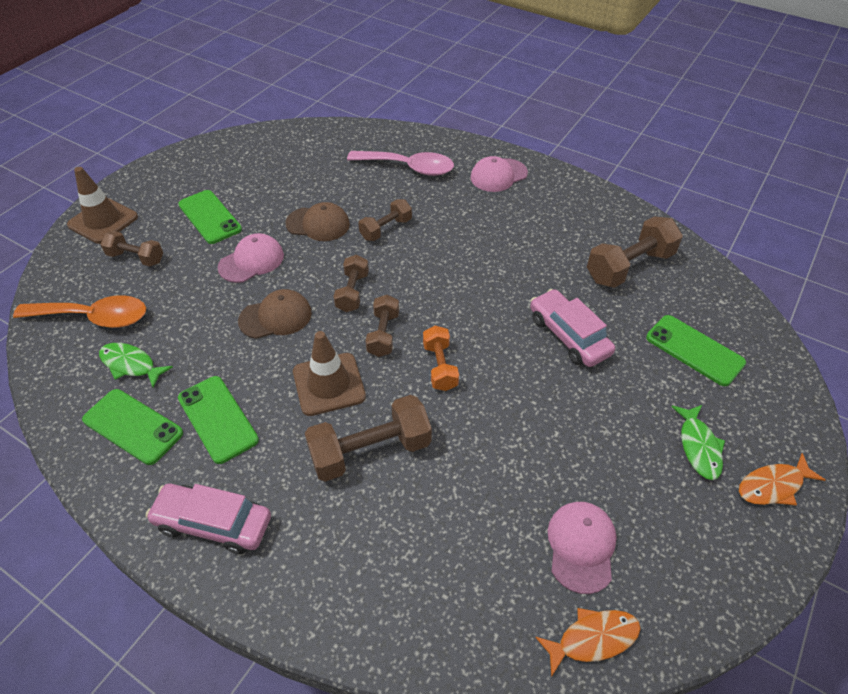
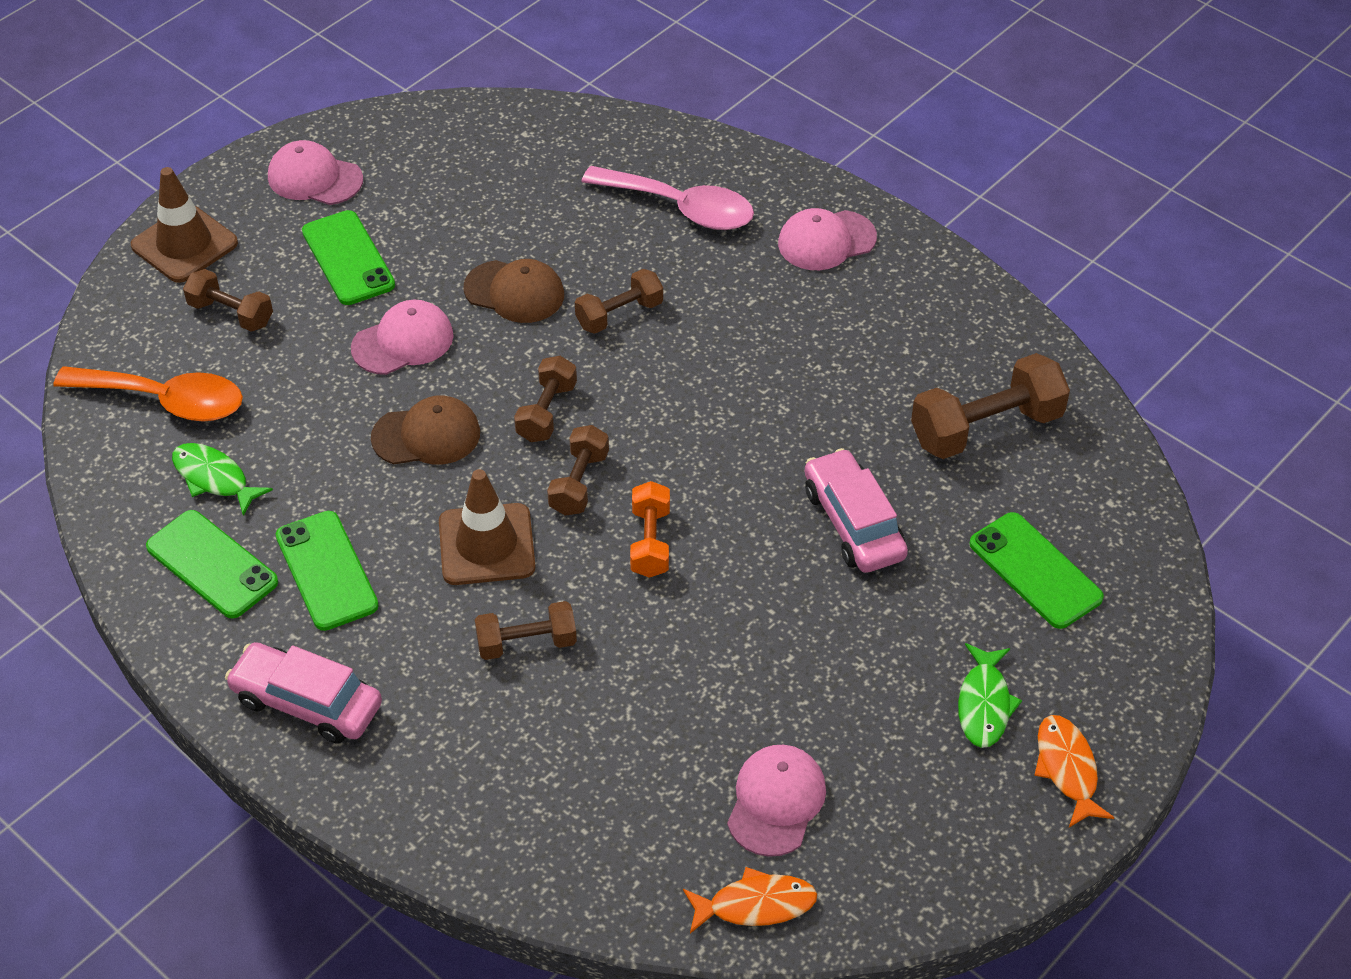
camera: 10 degrees right, 0 degrees up
brown dumbbell [305,395,432,482] -> brown dumbbell [475,601,577,660], size x0.60
orange fish [739,453,825,505] -> orange fish turned 90 degrees clockwise [1034,715,1115,827]
none -> pink cap [268,140,363,205]

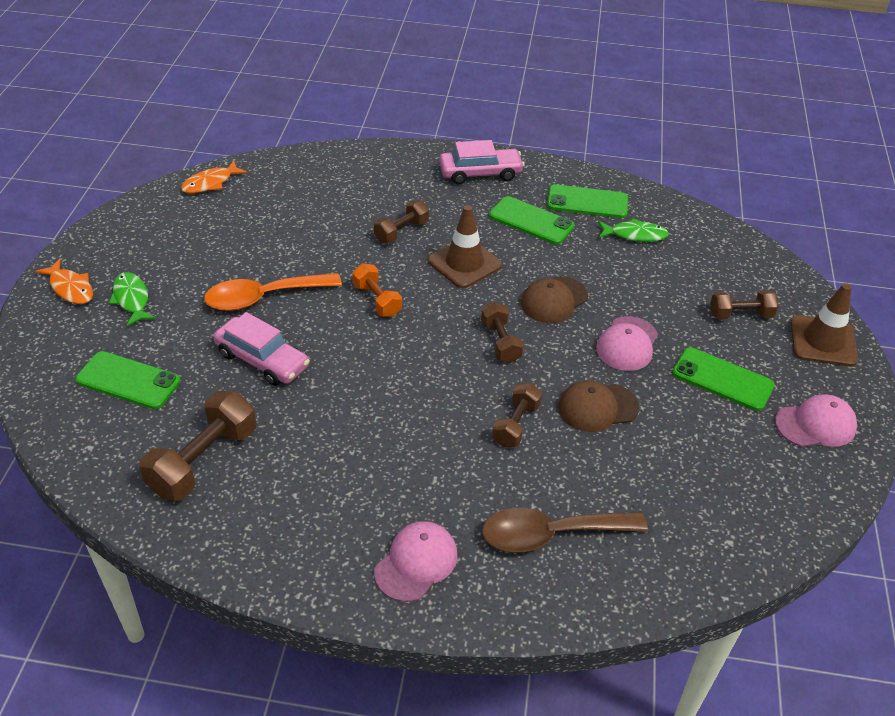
camera: 145 degrees right, 5 degrees down
orange spoon [54,366,243,422] -> orange spoon moved to [204,273,342,311]
brown dumbbell [547,425,609,516] -> none
pink spoon [581,166,754,230] -> brown spoon [482,508,648,552]
pink cap [727,745,826,857] -> none

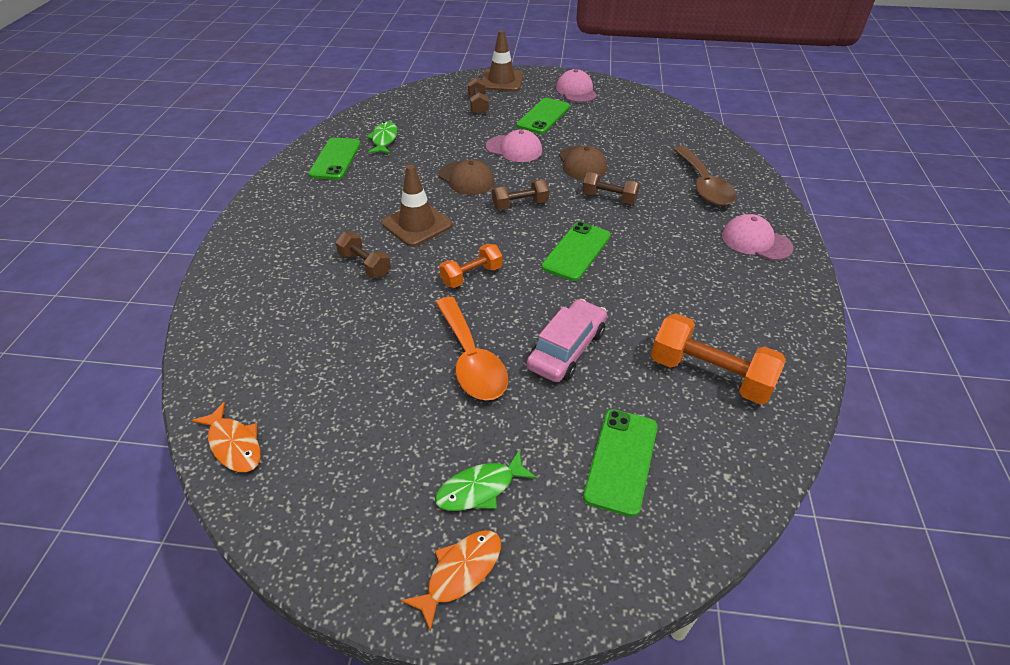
camera: 90 degrees left, 0 degrees up
brown dumbbell [139,391,256,501] -> orange dumbbell [651,313,786,405]
pink car [439,140,525,184] -> none
green phone [489,196,575,245] -> green phone moved to [542,222,611,281]

